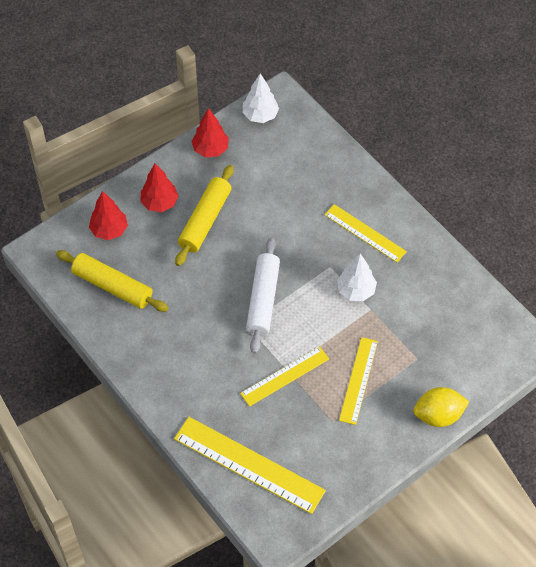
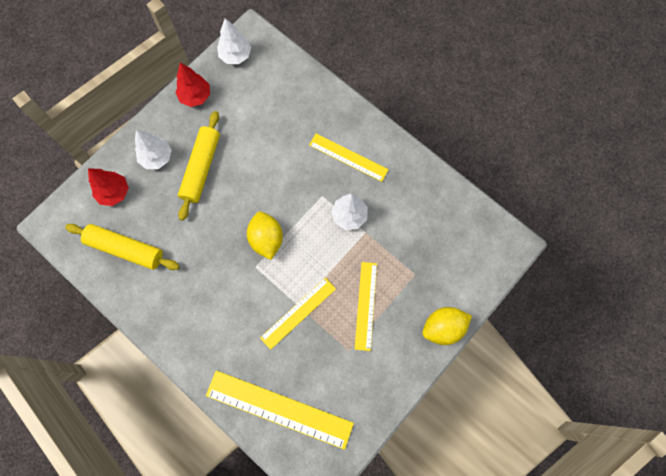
camera: 10 degrees left, 15 degrees up
red tree [140,163,178,212] -> white tree [135,130,172,169]
white rolling pin [246,238,280,354] -> yellow lemon [247,212,283,260]

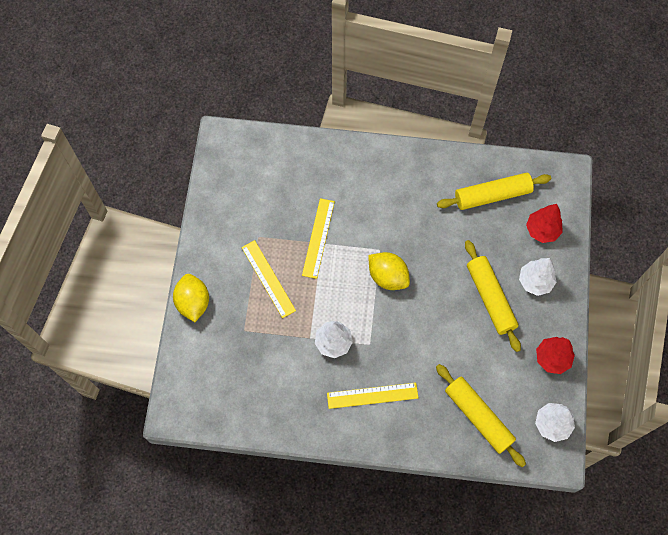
camera: 145 degrees right, 5 degrees down
yellow ruler [206,370,354,450] -> none
yellow lemon [422,307,472,345] -> yellow lemon turned 45 degrees counterclockwise [173,274,209,322]
none -> yellow rolling pin [436,364,526,467]

